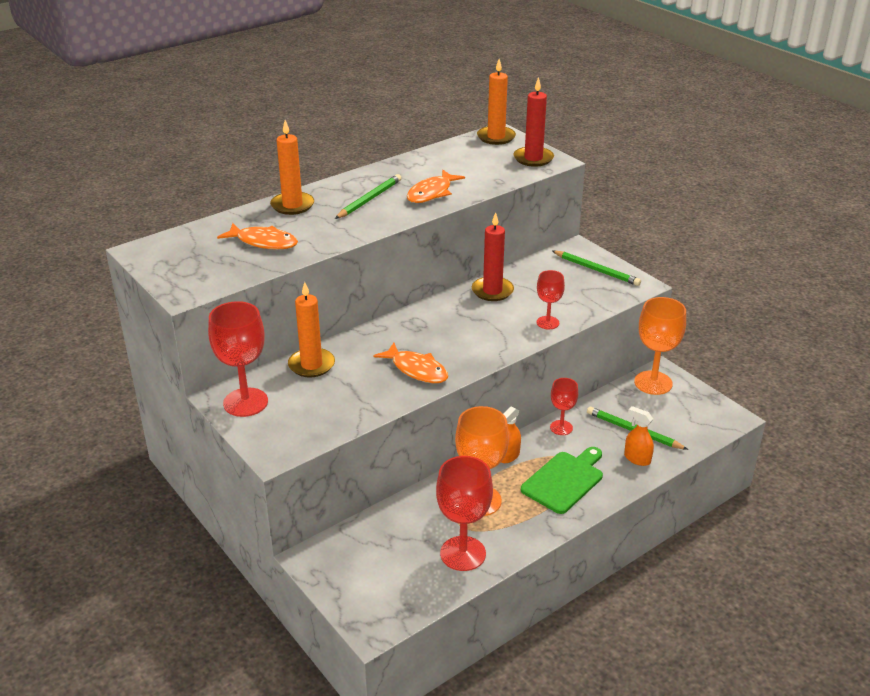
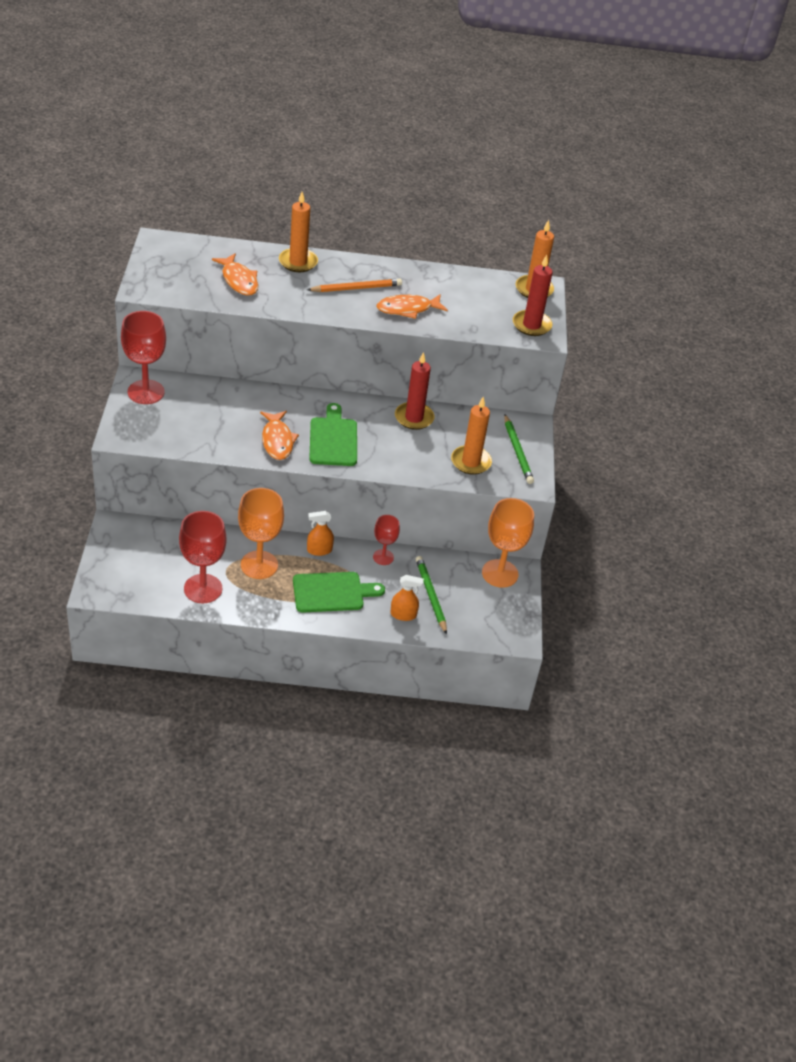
camera: 35 degrees right, 10 degrees up
orange candle [288,282,335,377] -> orange candle moved to [451,397,492,475]
green pencil [335,174,401,219] -> orange pencil [307,279,402,292]
red goblet [537,270,565,329] -> none
orange spray bottle [624,406,654,466] -> orange spray bottle turned 105 degrees clockwise [390,575,424,621]
none -> green cutting board [309,403,357,466]

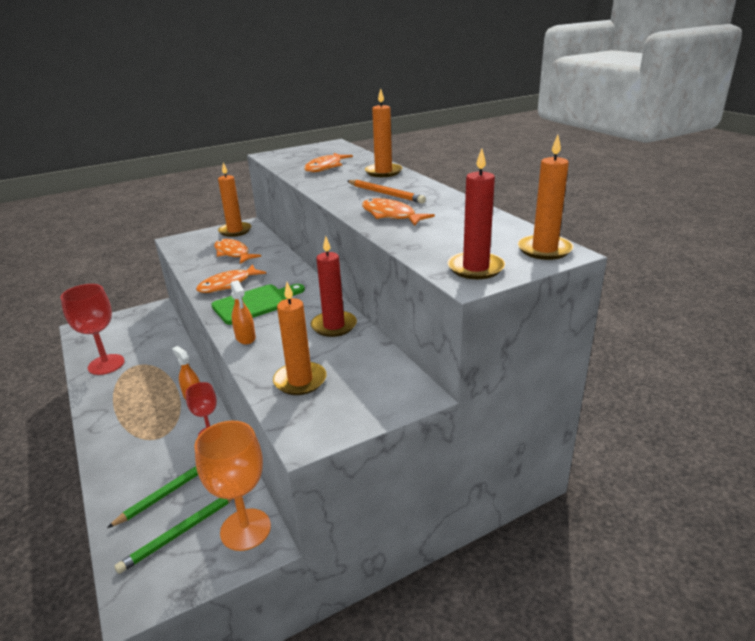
camera: 65 degrees right, 15 degrees down
red goblet [121,311,166,404] -> orange candle [218,163,252,237]
orange goblet [238,488,284,579] -> none
green cutting board [293,572,385,612] -> none
orange spray bottle [390,575,424,621] -> orange spray bottle moved to [230,280,256,344]
green pencil [504,415,534,484] -> green pencil moved to [115,498,233,574]
none -> orange fish [214,239,261,264]

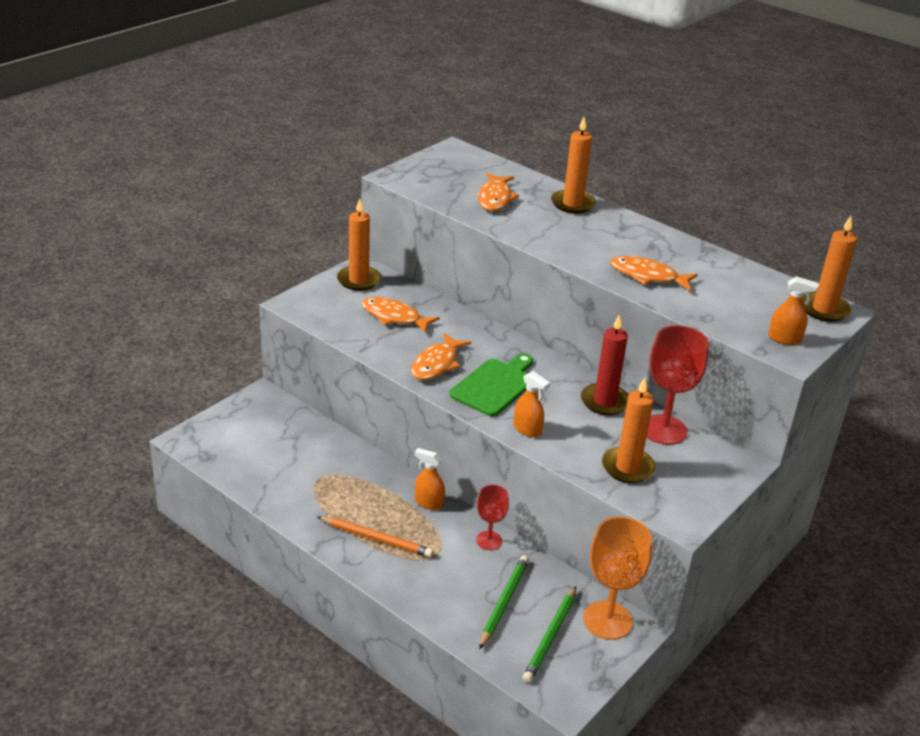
camera: 25 degrees left, 5 degrees up
red goblet [60,284,125,375] -> red goblet moved to [647,325,709,445]
orange pencil [348,180,426,203] -> orange pencil moved to [317,516,433,558]
red candle [448,148,505,279] -> orange spray bottle [768,276,819,345]

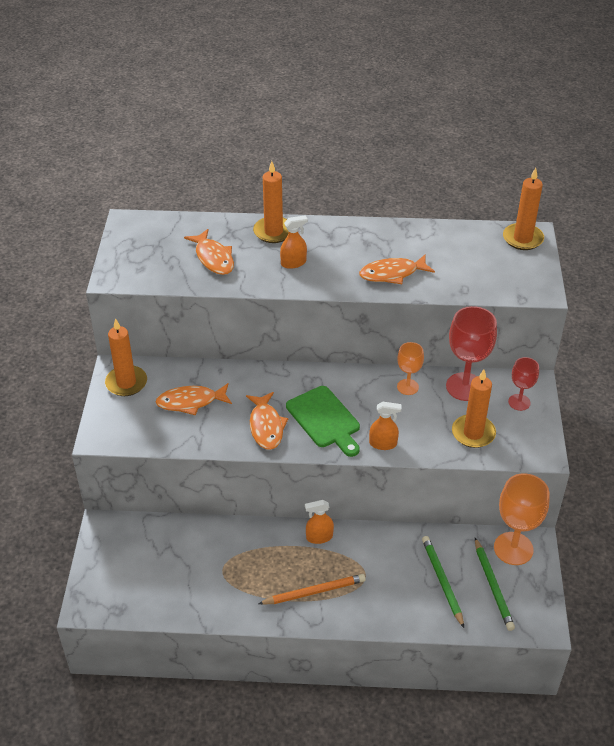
camera: 35 degrees left, 10 degrees up
green cutting board [449,354,533,416] -> green cutting board turned 150 degrees clockwise [286,386,360,457]
red goblet [476,485,509,550] -> red goblet moved to [508,357,539,411]
red candle [581,315,628,415] -> orange goblet [397,342,424,395]
orange spray bottle [768,276,819,345] -> orange spray bottle moved to [280,215,308,269]

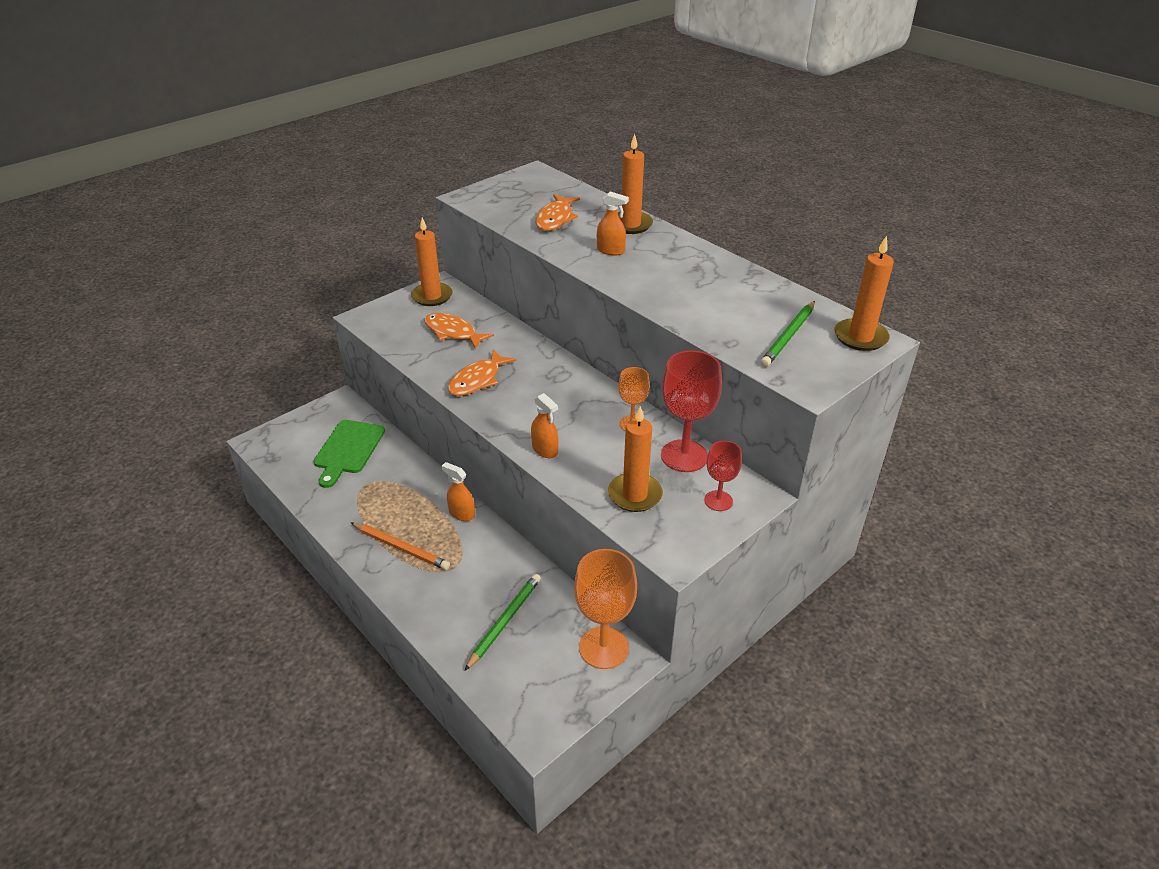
camera: 45 degrees right, 5 degrees down
green cutting board [286,386,360,457] -> green cutting board moved to [314,420,385,488]
orange fish [359,254,435,284] -> none
green pencil [475,538,515,631] -> green pencil moved to [760,301,815,367]

